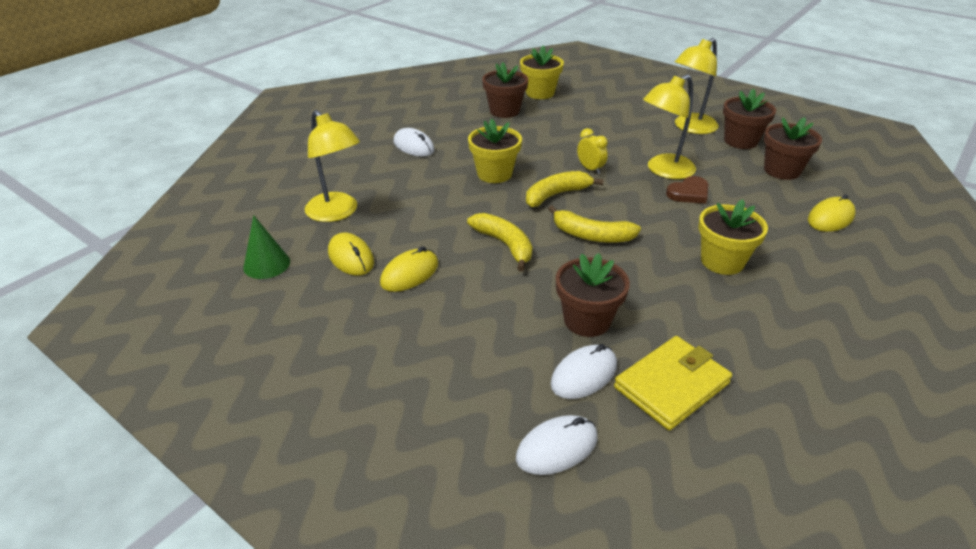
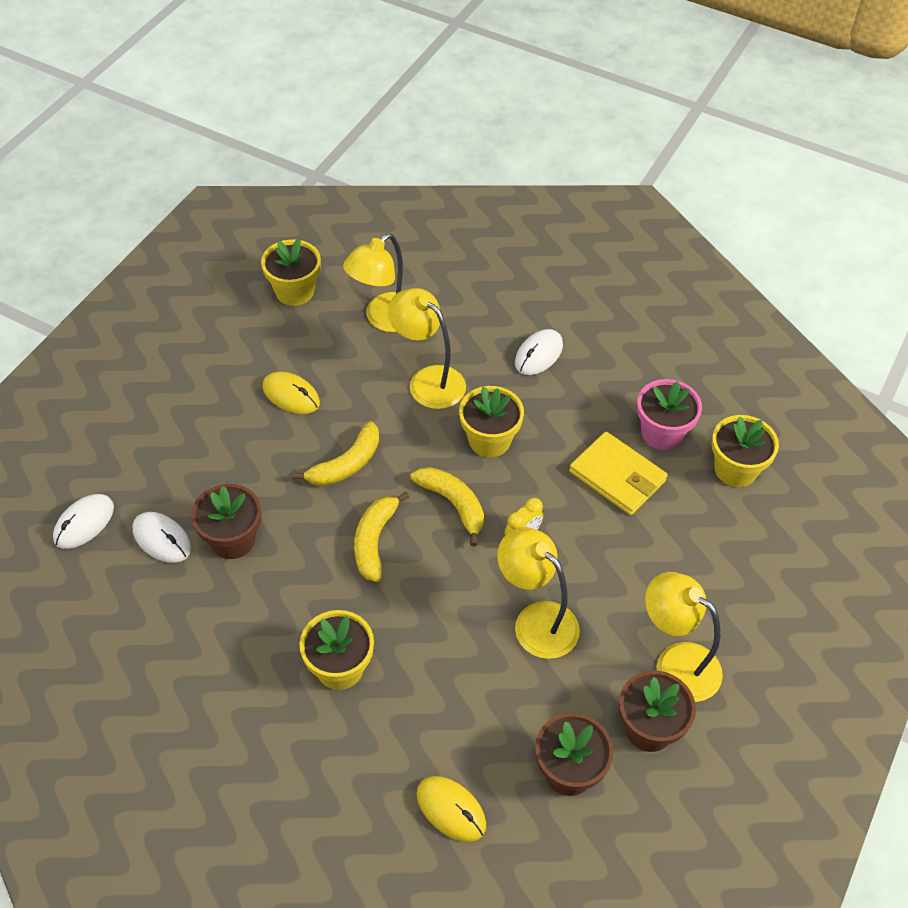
camera: 80 degrees right, 15 degrees up
green cone [243,215,290,279] -> yellow flower pot [261,238,321,306]
yellow mouse [328,233,374,275] -> none
brown flower pot [482,62,528,118] -> pink flower pot [637,379,702,450]
white mouse [516,415,597,475] -> white mouse turned 75 degrees clockwise [53,494,114,549]
yellow wallet [614,336,732,430] -> yellow wallet moved to [569,432,668,515]
brown heart [666,176,708,204] -> none
none -> yellow lamp [388,288,466,409]

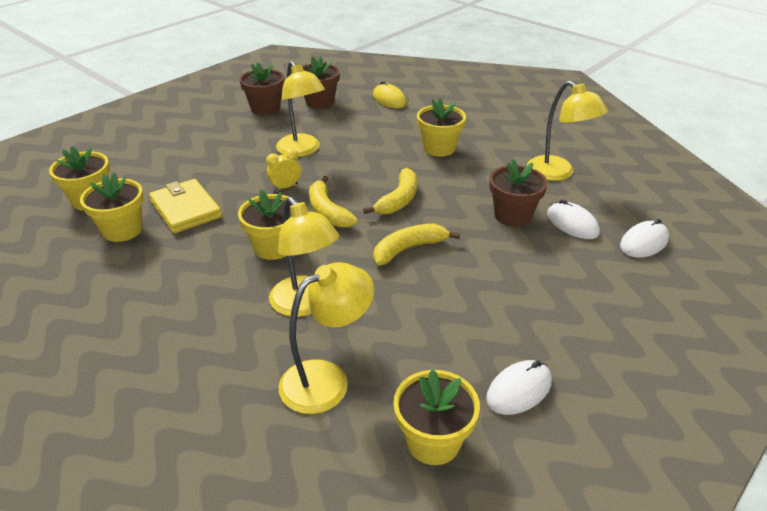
camera: 165 degrees left, 15 degrees down
yellow mouse [262,371,320,414] -> none
white mouse [515,329,563,375] -> white mouse moved to [486,360,552,415]
pink flower pot [637,379,702,450] -> yellow flower pot [80,172,144,242]
yellow lamp [645,572,723,702] -> yellow lamp moved to [527,81,608,181]

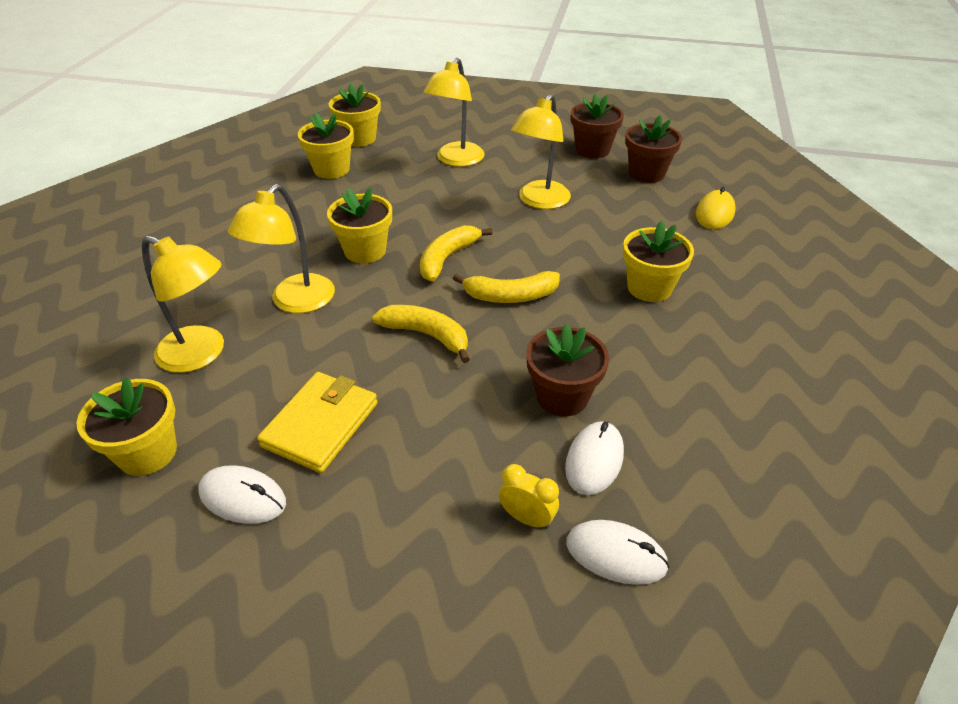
camera: 60 degrees right, 5 degrees up
yellow wallet [149,179,222,233] -> yellow wallet moved to [257,372,378,473]
yellow clock [266,148,301,191] -> yellow clock moved to [499,464,559,529]
yellow lamp [527,81,608,181] -> yellow lamp moved to [423,58,484,167]

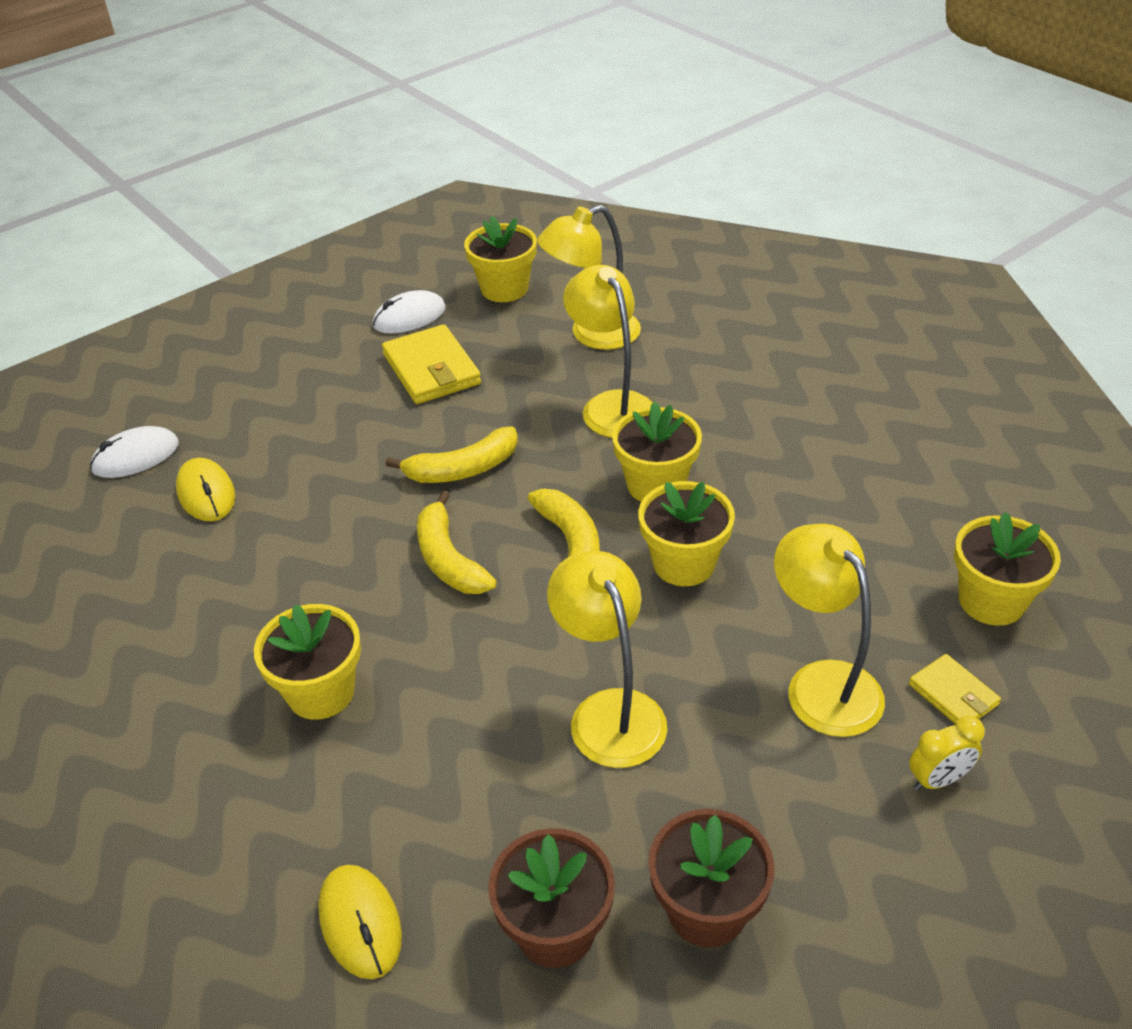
camera: 130 degrees right, 0 degrees up
yellow flower pot [298,113,354,179] -> yellow flower pot moved to [638,481,735,586]
yellow banana [453,271,560,303] -> yellow banana turned 60 degrees counterclockwise [417,491,497,594]
yellow clock [499,464,559,529] -> yellow clock moved to [909,716,985,790]
brown flower pot [526,324,609,416] -> none
white mouse [565,421,624,495] -> yellow mouse [176,458,235,521]
none -> yellow wallet [909,654,1001,725]

